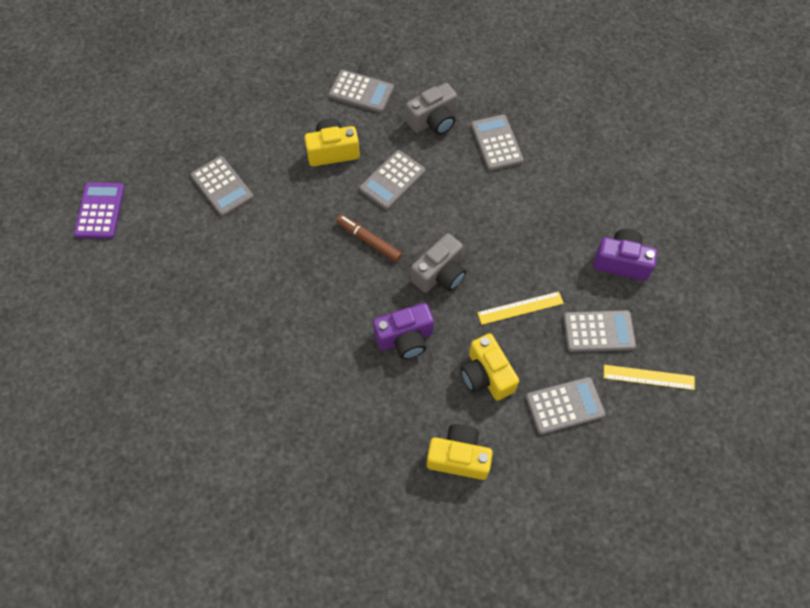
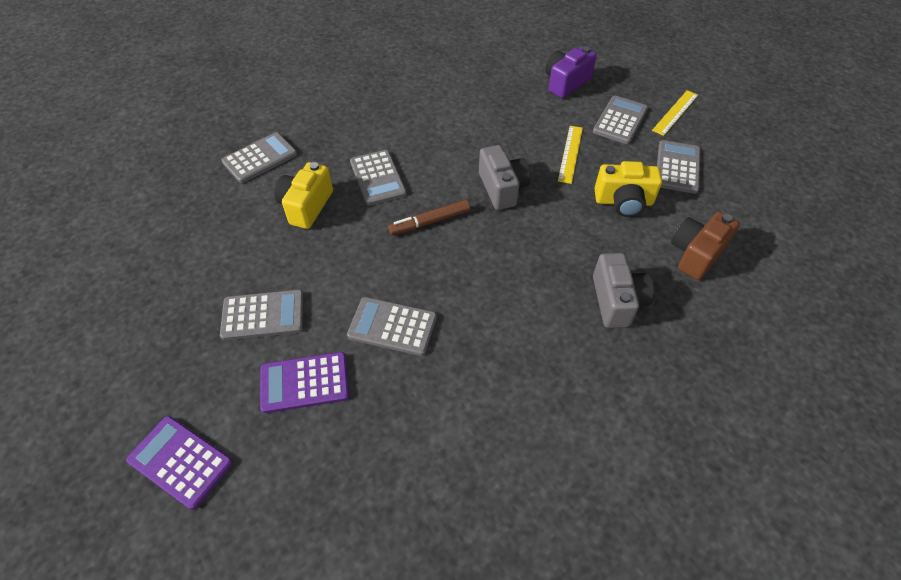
camera: 60 degrees left, 10 degrees down
purple camera [373,303,434,359] -> none
grey camera [406,83,457,135] -> grey camera moved to [593,253,654,328]
yellow camera [427,424,493,480] -> brown camera [671,212,740,280]
grey calculator [471,115,524,171] -> grey calculator moved to [347,297,437,356]
none -> purple calculator [260,352,349,413]

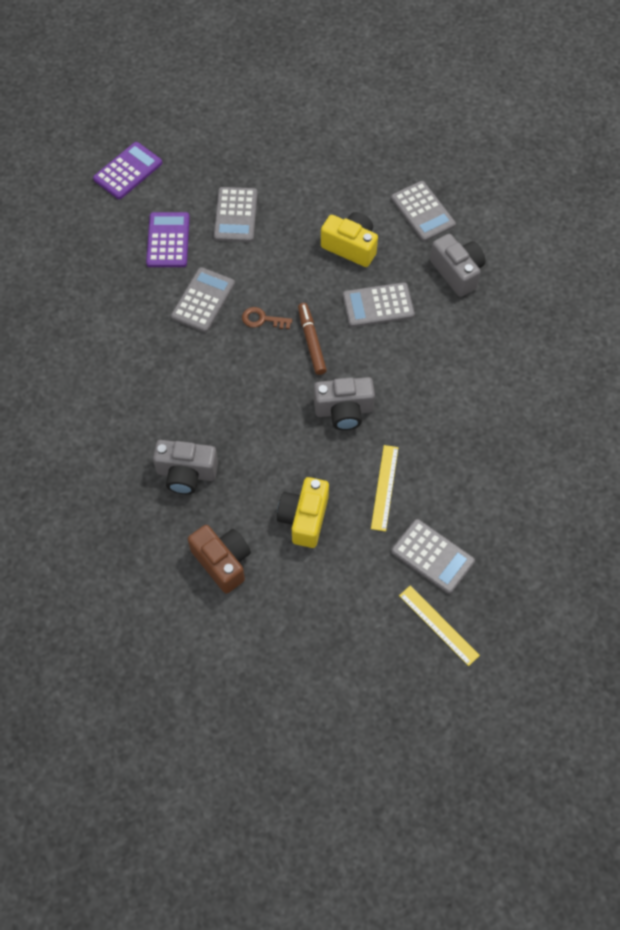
camera: 100 degrees right, 10 degrees up
purple camera [545,47,597,98] -> none
yellow ruler [558,126,583,184] -> yellow ruler turned 75 degrees clockwise [371,445,399,531]
grey calculator [657,140,700,194] -> none
none -> brown key [242,307,292,329]
none -> grey camera [430,234,485,297]

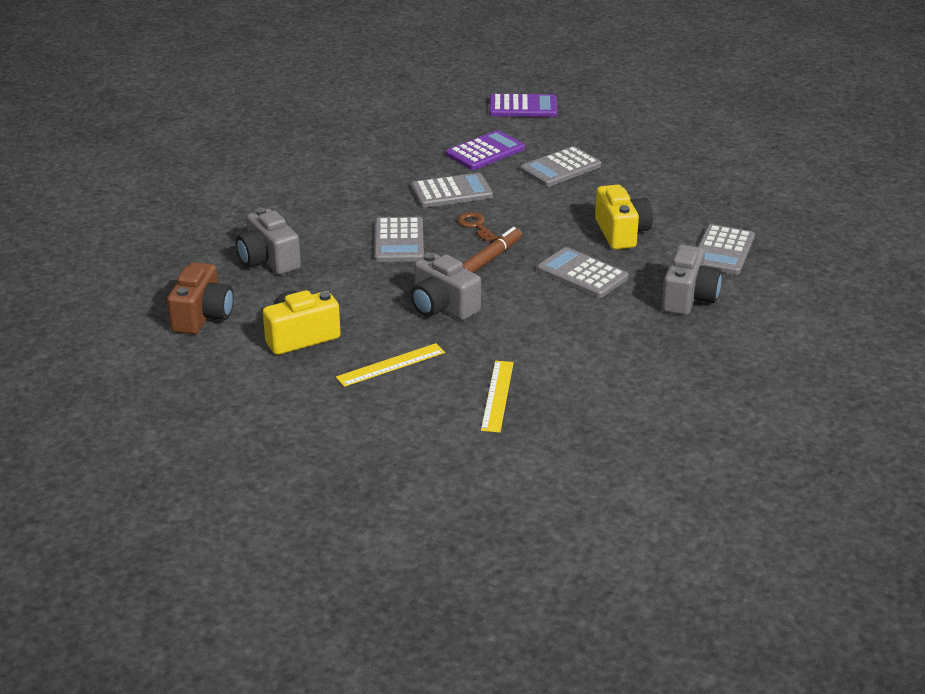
camera: 50 degrees right, 30 degrees down
grey calculator [391,519,475,594] -> grey calculator moved to [374,217,424,262]
yellow ruler [399,586,480,666] -> yellow ruler moved to [481,361,514,433]

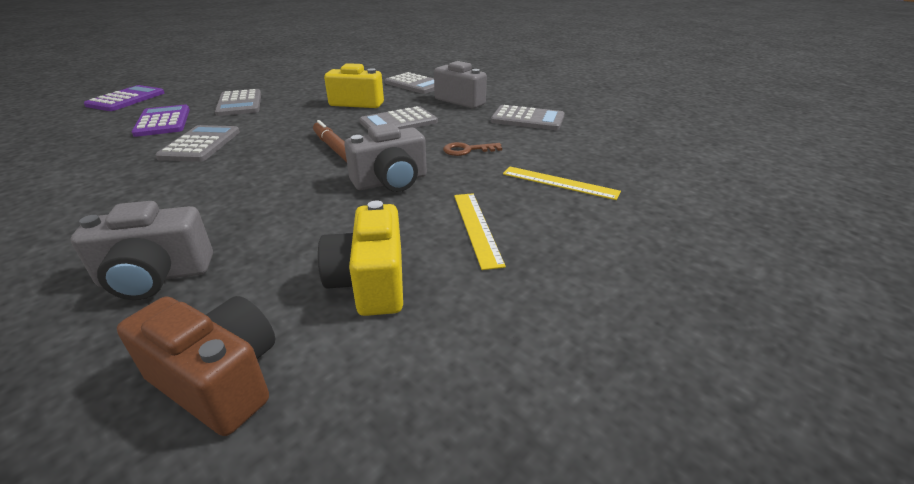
camera: 70 degrees left, 0 degrees up
grey calculator [374,217,424,262] -> grey calculator moved to [491,105,565,130]
brown key [457,212,498,242] -> brown key moved to [443,142,502,156]

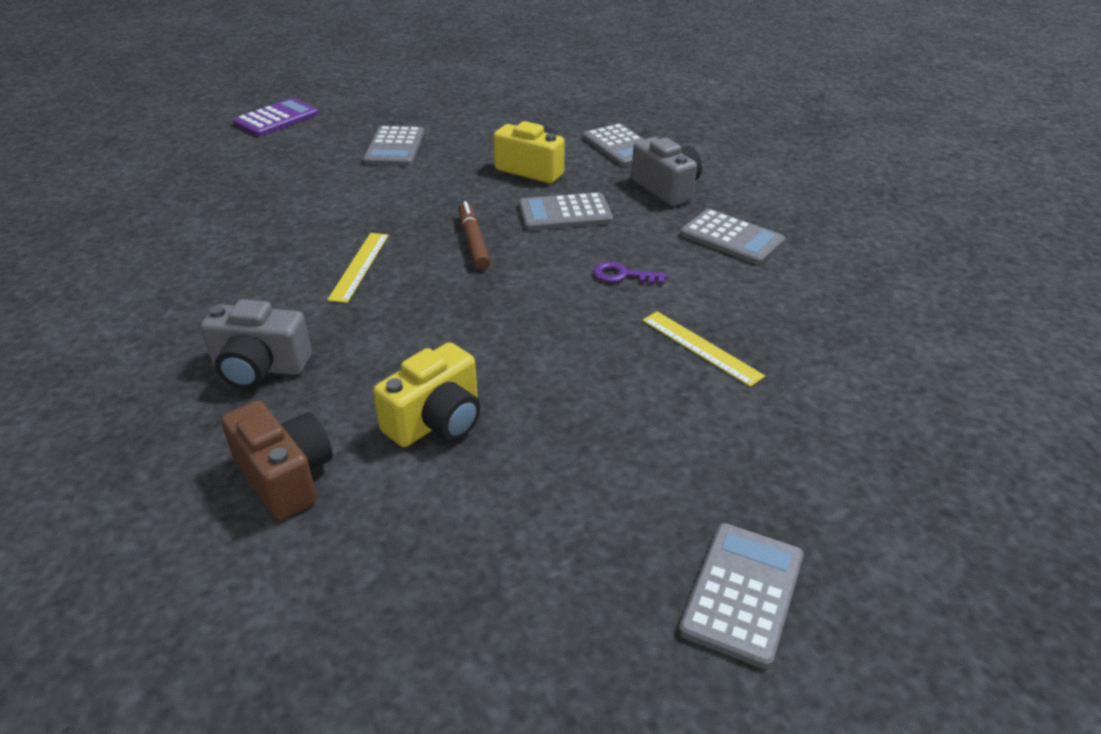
camera: 20 degrees right, 5 degrees up
purple calculator [131,105,190,137] -> none
grey calculator [155,125,240,162] -> grey calculator moved to [679,523,804,669]
yellow camera [318,200,403,316] -> yellow camera turned 150 degrees counterclockwise [373,342,480,447]
grey camera [344,123,427,192] -> none
brown key [443,142,502,156] -> purple key [593,261,667,284]
yellow ruler [454,193,506,270] -> yellow ruler moved to [327,233,389,303]

